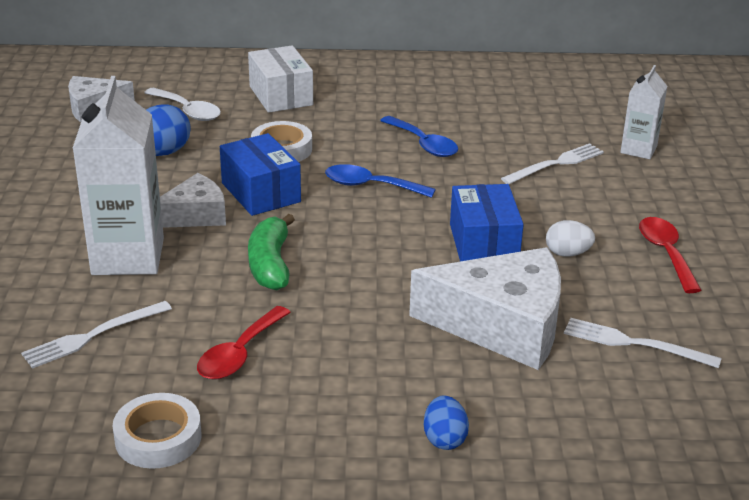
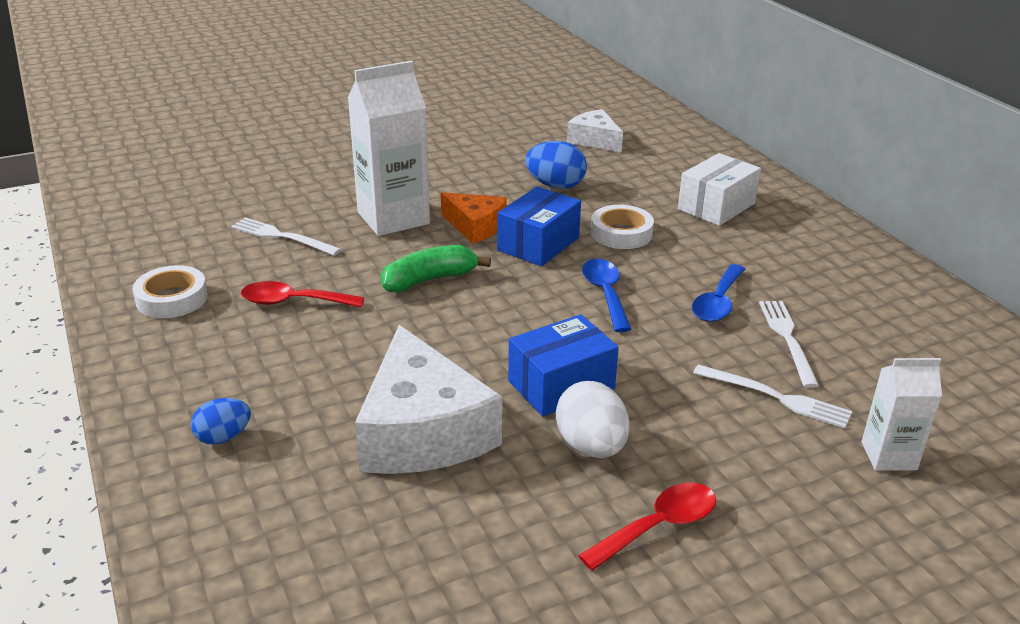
camera: 65 degrees right, 0 degrees up
white spoon [144,88,221,121] -> none
white cheese [160,173,226,228] -> orange cheese [441,192,507,244]
white egg [546,220,595,257] -> white egg [556,381,630,458], size x1.56
white fork [564,318,722,368] -> white fork moved to [759,301,819,388]

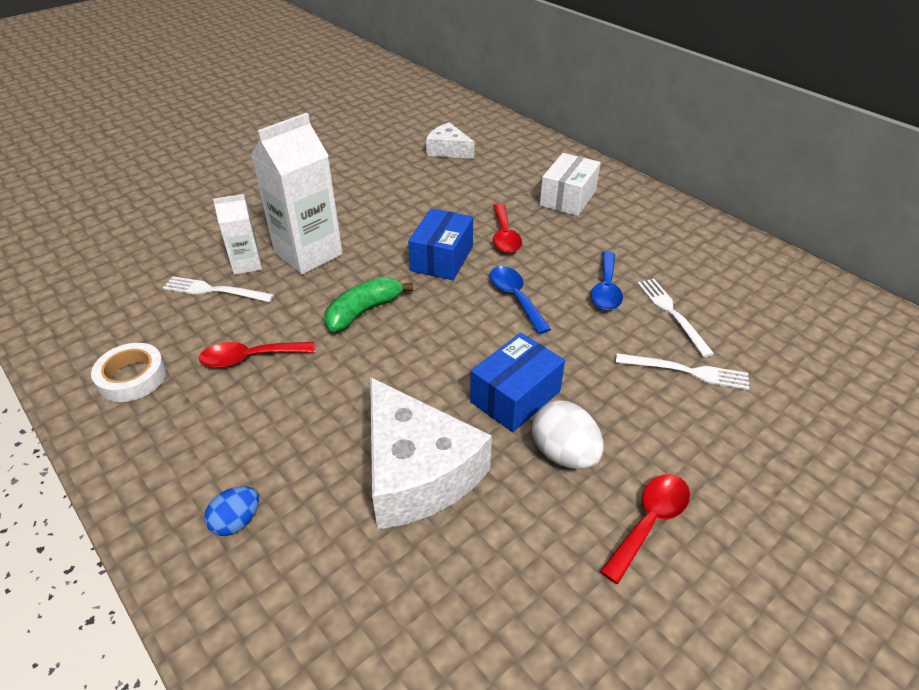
camera: 15 degrees left, 10 degrees up
orange cheese [441,192,507,244] -> none
blue egg [525,141,587,189] -> none
white tape [591,205,654,249] -> red spoon [493,204,522,253]
white carton [862,358,942,471] -> white carton moved to [213,194,262,275]

